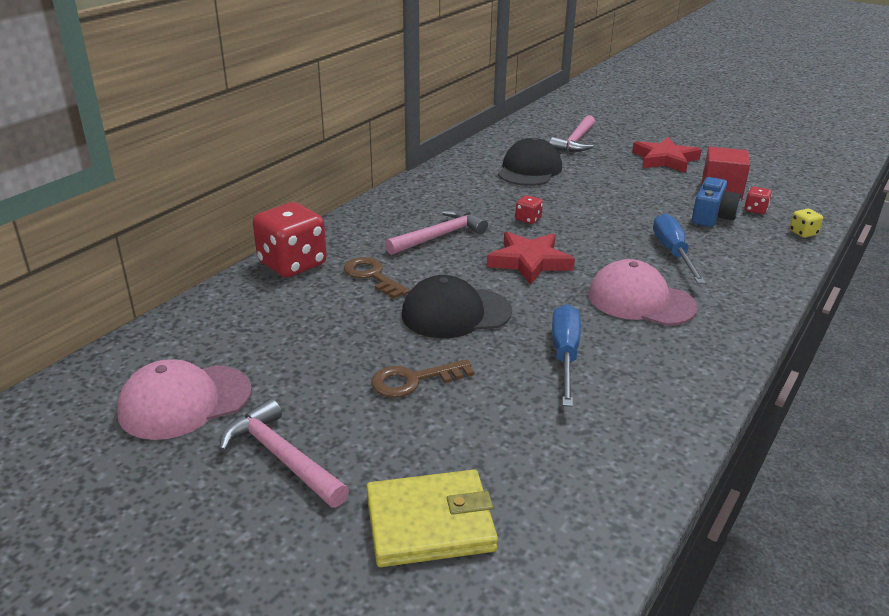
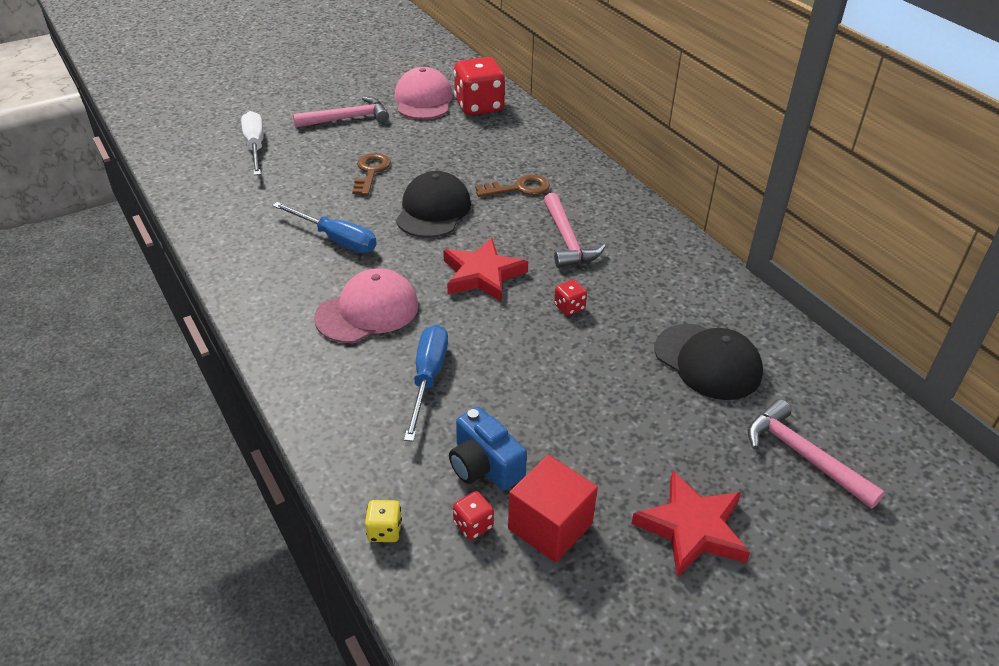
camera: 115 degrees right, 10 degrees up
red dice [253,202,327,277] -> red dice moved to [454,57,505,115]
yellow wallet [366,470,498,567] -> white screwdriver [241,111,263,175]
blue screwdriver [653,213,706,284] -> blue screwdriver turned 105 degrees counterclockwise [404,324,448,442]

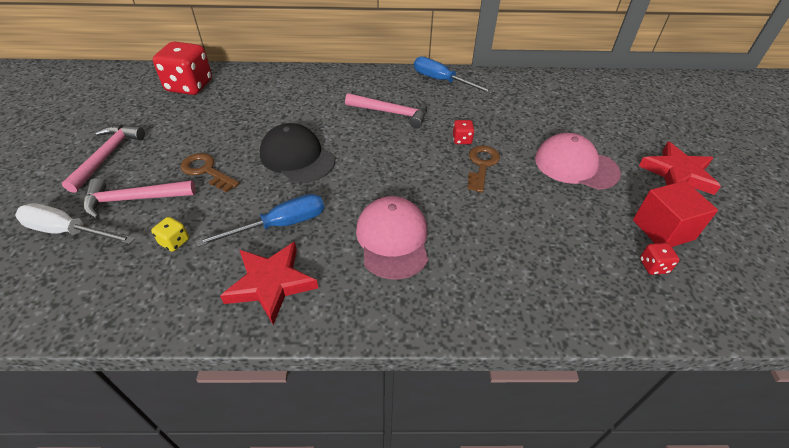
camera: 60 degrees left, 5 degrees up
yellow dice [365,500,402,542] -> yellow dice moved to [151,217,189,252]
pink cap [395,67,453,119] -> pink cap moved to [535,133,621,190]
blue screwdriver [404,324,448,442] -> blue screwdriver moved to [414,56,494,94]
red star [443,238,528,302] -> red star moved to [220,242,318,325]
blue camera [449,407,527,490] -> none
brown key [475,175,550,197] -> brown key moved to [467,146,500,193]
black cap [655,324,763,400] -> none
pink hammer [748,399,885,509] -> pink hammer moved to [83,178,196,219]

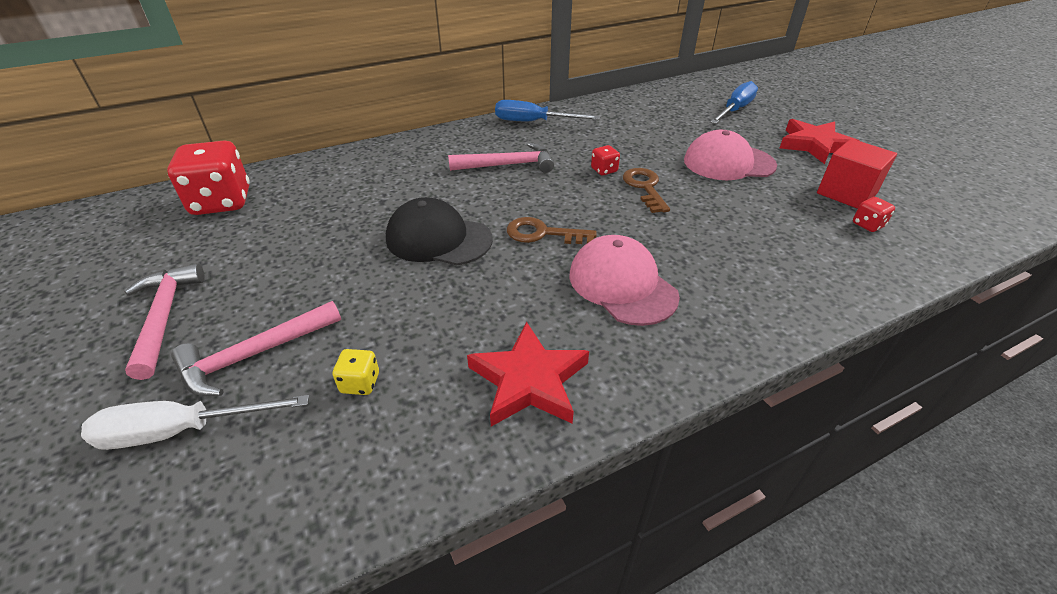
camera: 25 degrees left, 5 degrees down
brown key [181,153,239,192] -> brown key moved to [507,217,597,244]
blue screwdriver [196,194,324,247] -> blue screwdriver moved to [710,81,758,124]

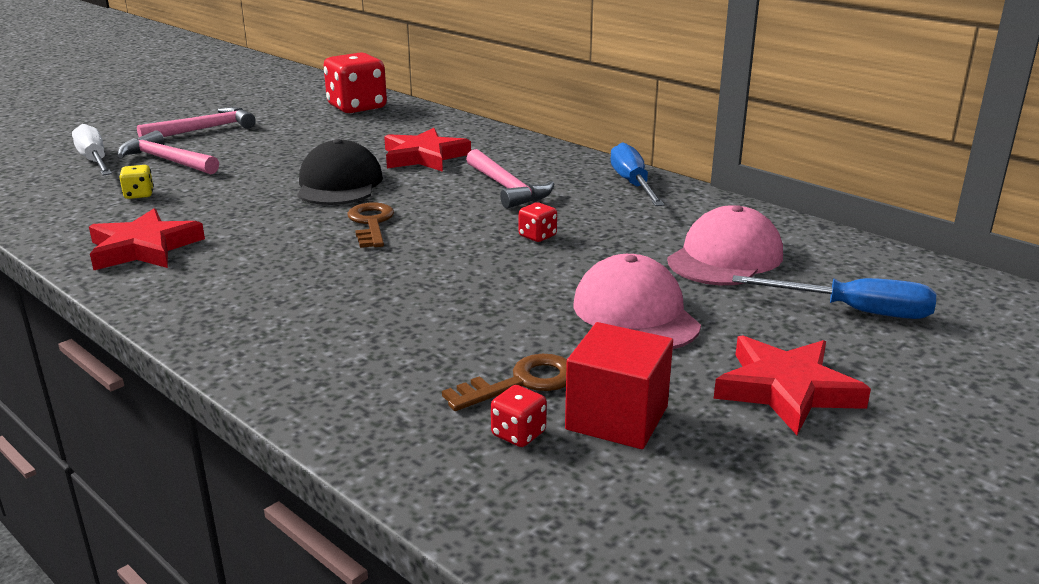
camera: 70 degrees right, 15 degrees down
pink cap [569,235,680,326] -> pink cap moved to [667,205,783,285]
brown key [623,168,670,213] -> brown key moved to [442,354,567,411]
none -> red star [384,128,471,172]

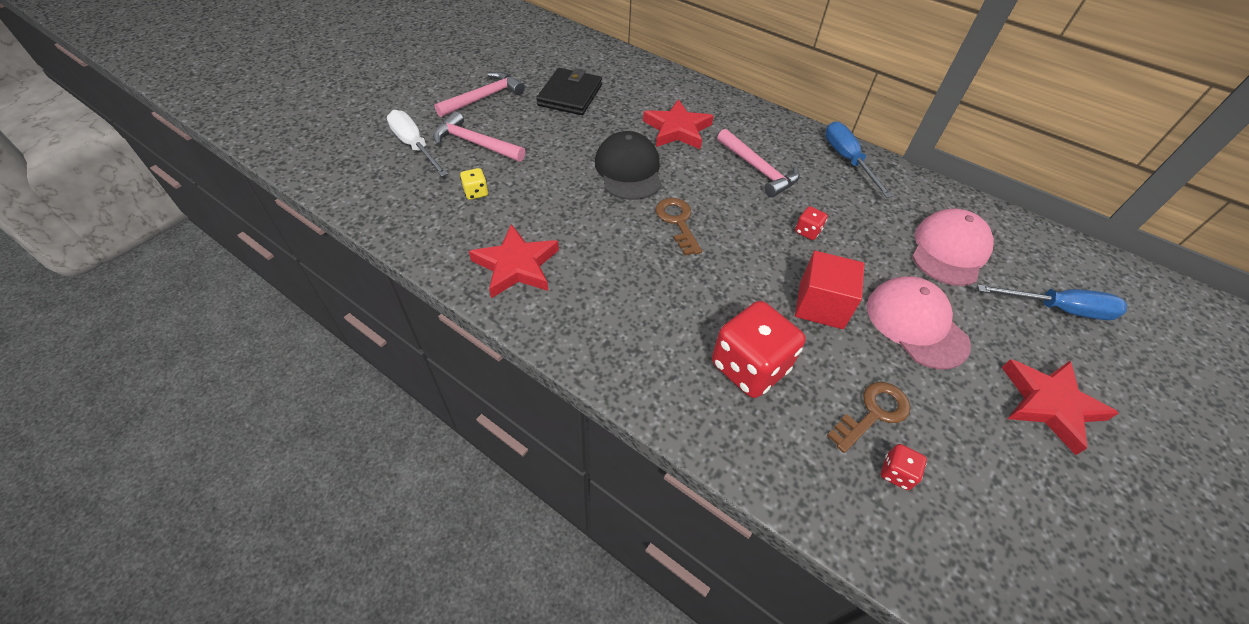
camera: 10 degrees left, 25 degrees up
red dice [324,52,387,114] -> red dice moved to [712,301,806,398]
red cube [565,322,673,449] -> red cube moved to [795,251,865,329]
none -> black wallet [536,68,602,115]

